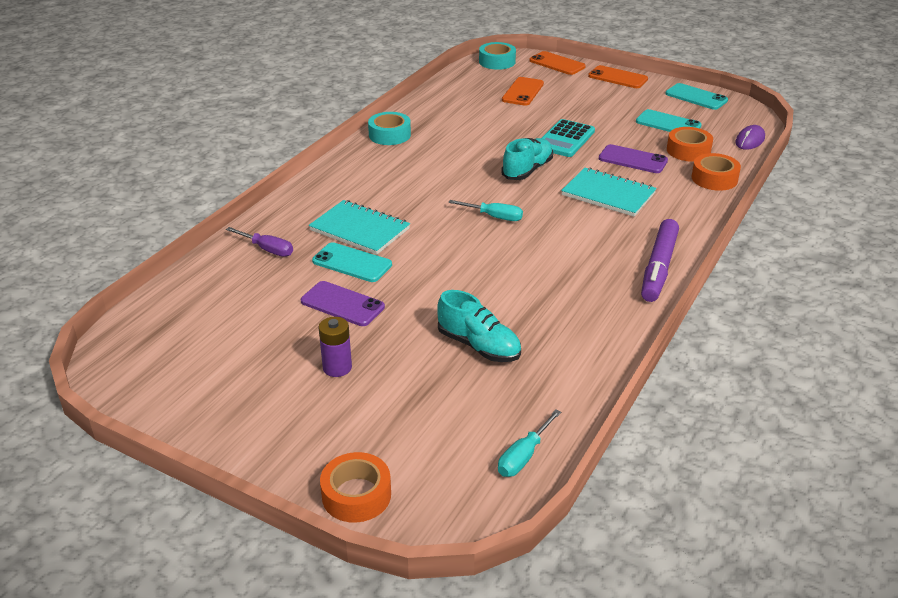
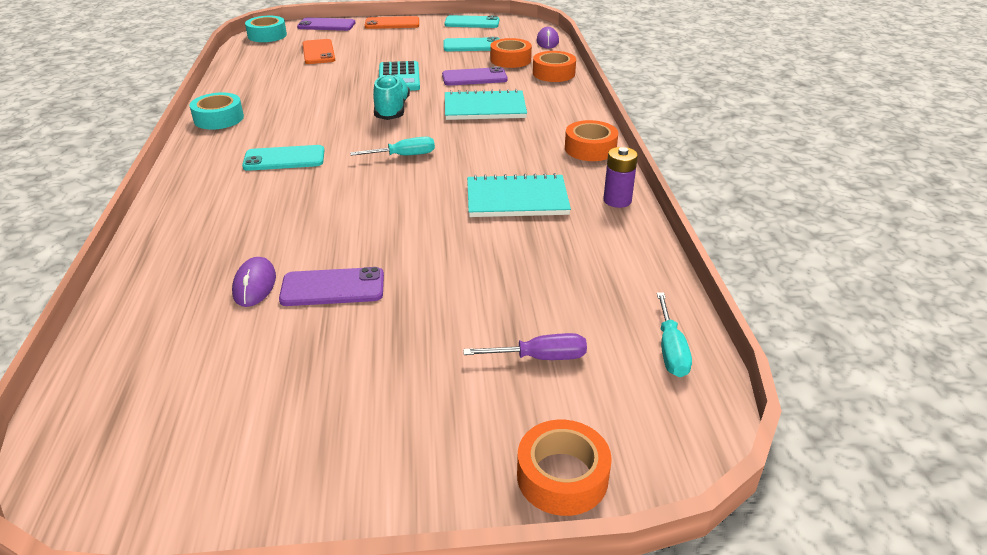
camera: 35 degrees left, 0 degrees up
purple screwdriver [226,227,293,257] -> purple screwdriver moved to [463,333,587,360]
turquoise notebook [309,200,410,255] -> turquoise notebook moved to [467,173,571,217]
turquoise phone [312,242,392,282] -> turquoise phone moved to [242,145,324,171]
purple battery [318,317,352,377] -> purple battery moved to [603,147,638,208]
turquoise shoe [437,290,521,362] -> none
orange phone [529,51,586,75] -> purple phone [297,17,355,31]
purple marker [641,219,679,302] -> orange tape [565,120,618,161]
none -> purple mouse [232,257,276,307]

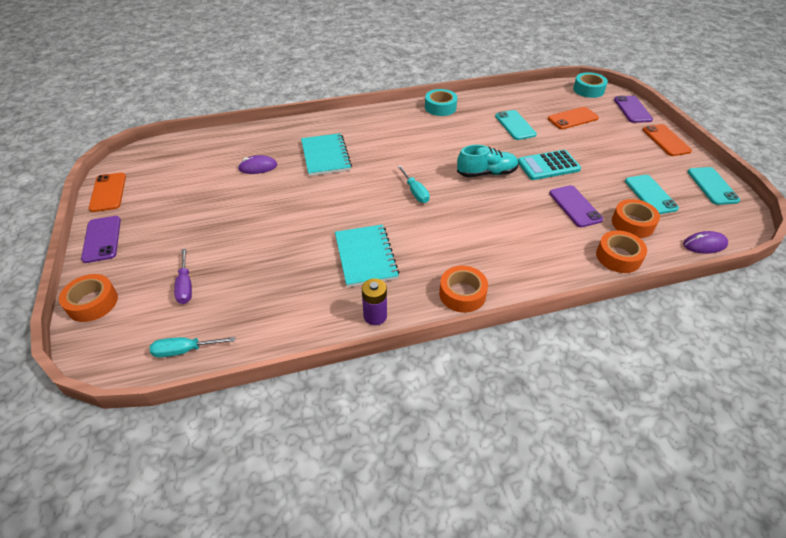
camera: 80 degrees right, 10 degrees up
turquoise phone [242,145,324,171] -> turquoise phone moved to [495,110,537,140]
purple phone [279,267,384,306] -> purple phone moved to [81,216,121,263]
turquoise notebook [445,89,527,120] -> turquoise notebook moved to [301,133,352,176]
none -> orange phone [89,173,126,212]

